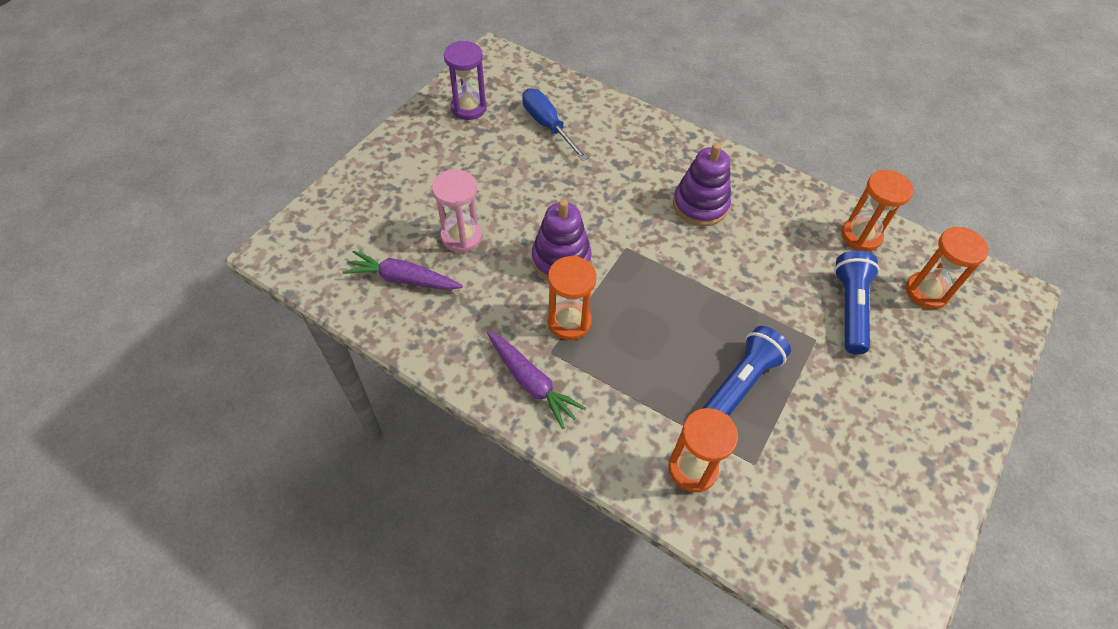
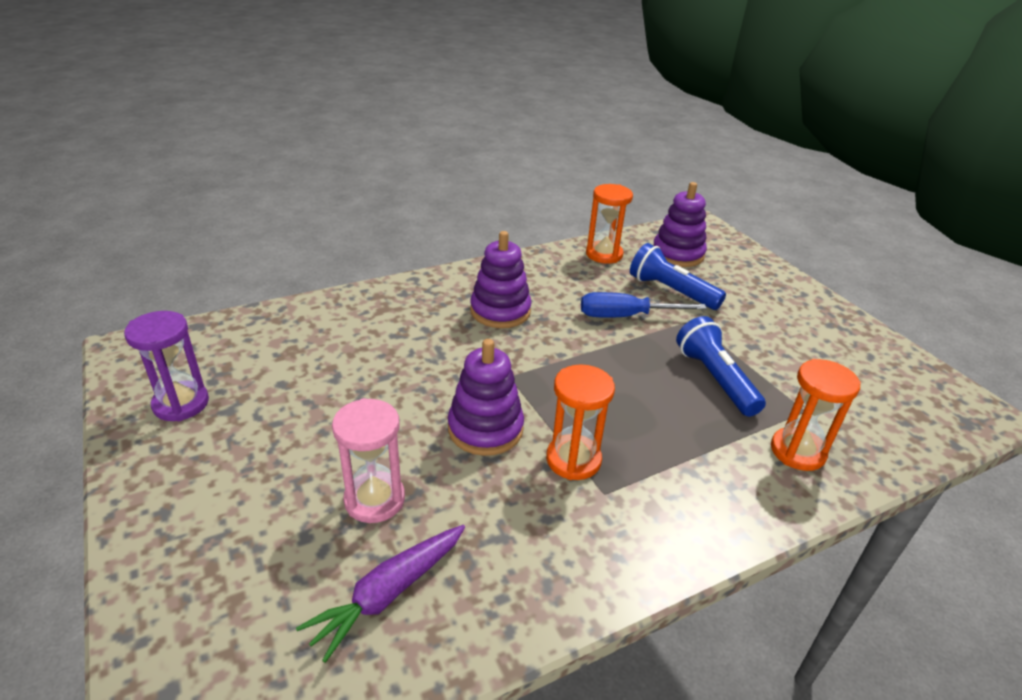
camera: 60 degrees left, 20 degrees down
purple carrot [487,331,586,429] -> none
blue screwdriver [522,88,588,161] -> blue screwdriver moved to [581,292,707,318]
orange hourglass [906,227,989,309] -> purple stacking toy [653,182,707,267]

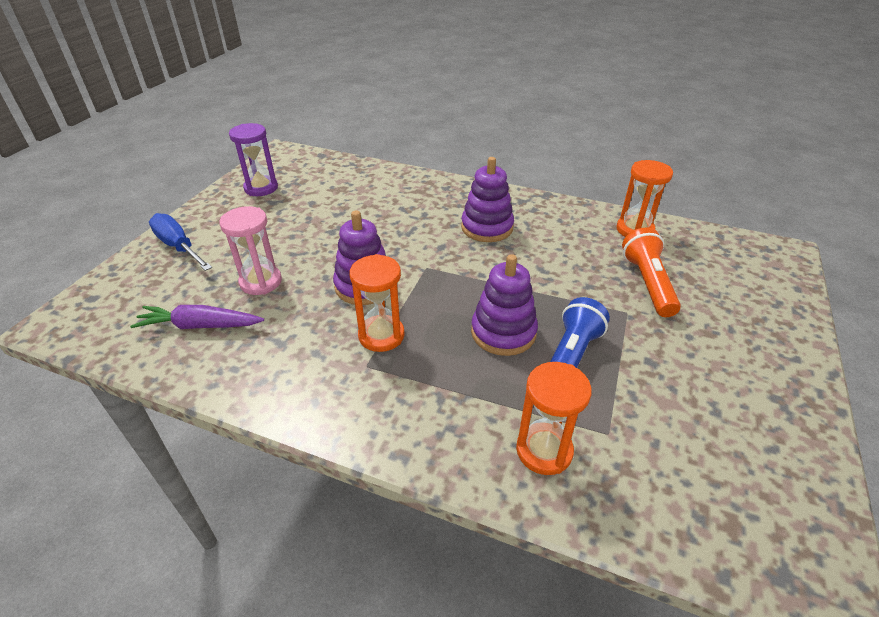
camera: 50 degrees right, 5 degrees up
blue screwdriver [581,292,707,318] -> blue screwdriver moved to [149,213,212,271]
blue flashlight [630,243,726,310] -> orange flashlight [622,228,681,317]
purple stacking toy [653,182,707,267] -> purple stacking toy moved to [471,254,538,356]

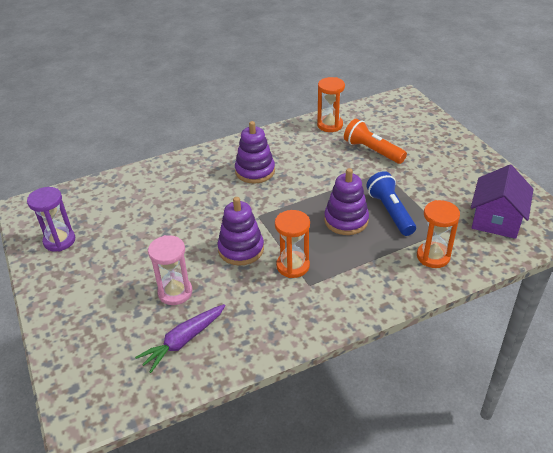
camera: 45 degrees left, 0 degrees up
blue screwdriver [149,213,212,271] -> none
none -> purple house [471,165,534,239]

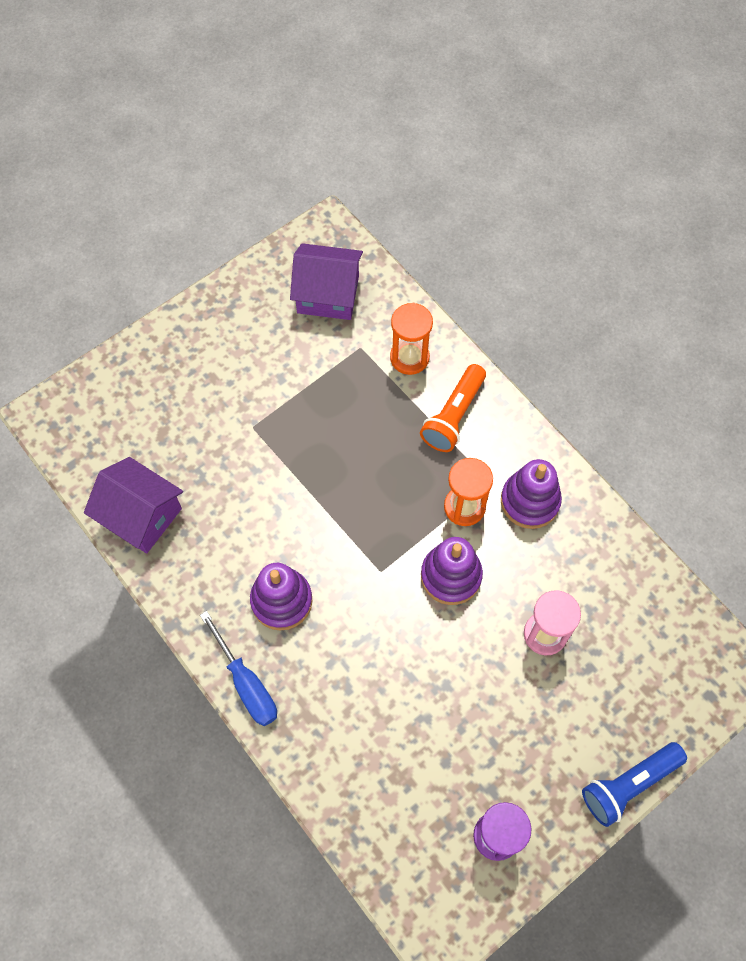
camera: 105 degrees left, 25 degrees up
purple carrot [135,304,226,373] -> none
orange hourglass [317,77,345,132] -> purple house [84,457,183,553]
purple stacking toy [324,168,369,235] -> purple stacking toy moved to [501,459,562,529]
orange flashlight [344,119,407,164] -> orange flashlight moved to [420,364,486,452]
blue flashlight [366,171,416,236] -> blue flashlight moved to [582,742,687,827]
none -> blue screwdriver [200,611,277,726]

